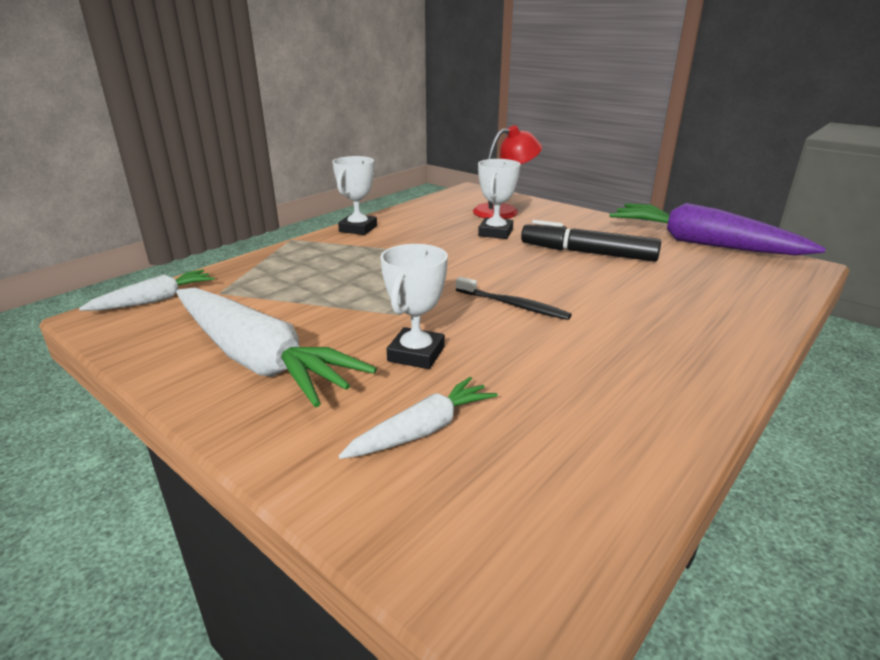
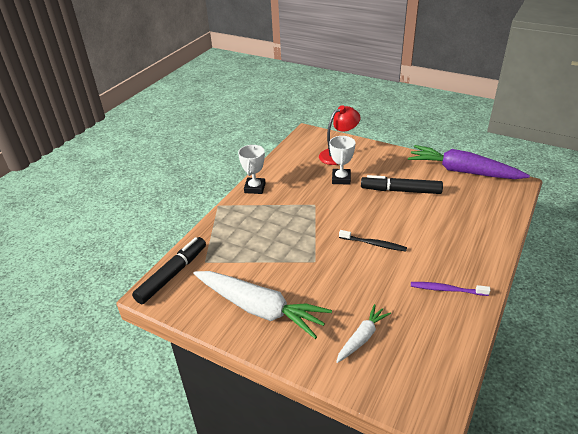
camera: 10 degrees left, 10 degrees up
white carrot [79,269,214,311] -> black marker [132,237,206,304]
white trophy [380,244,448,369] -> none
none -> purple toothbrush [411,282,490,296]

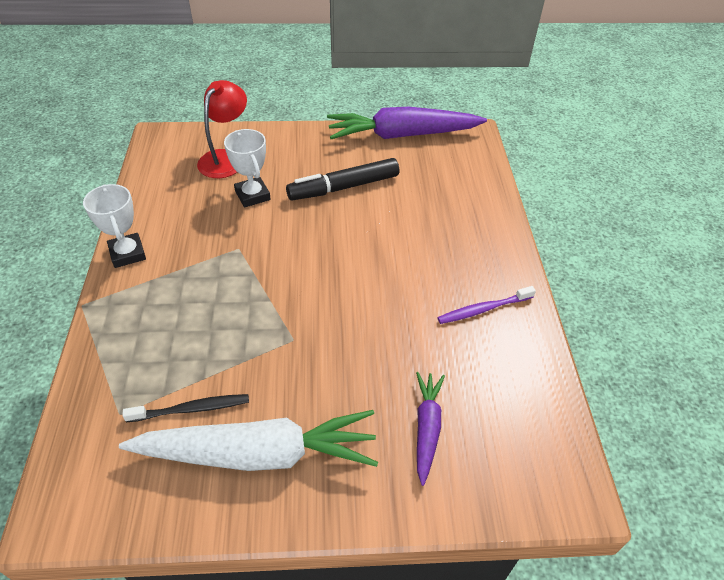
camera: 35 degrees left, 10 degrees up
black marker [132,237,206,304] -> none
white carrot [336,304,391,363] -> purple carrot [416,372,445,486]
black toothbrush [339,230,407,252] -> black toothbrush moved to [122,394,249,422]

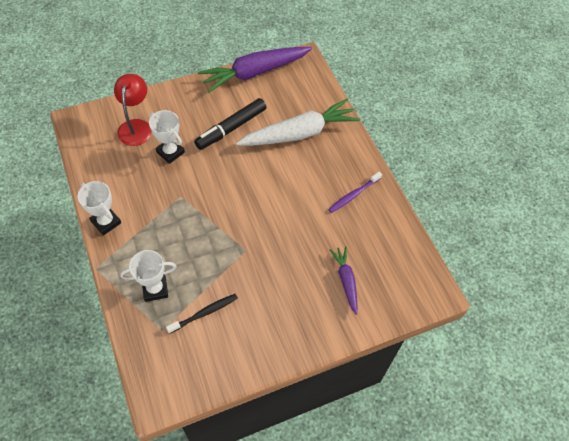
camera: 20 degrees left, 10 degrees up
white carrot [119,410,378,471] -> white carrot moved to [236,98,360,146]
none -> white trophy [120,250,177,302]

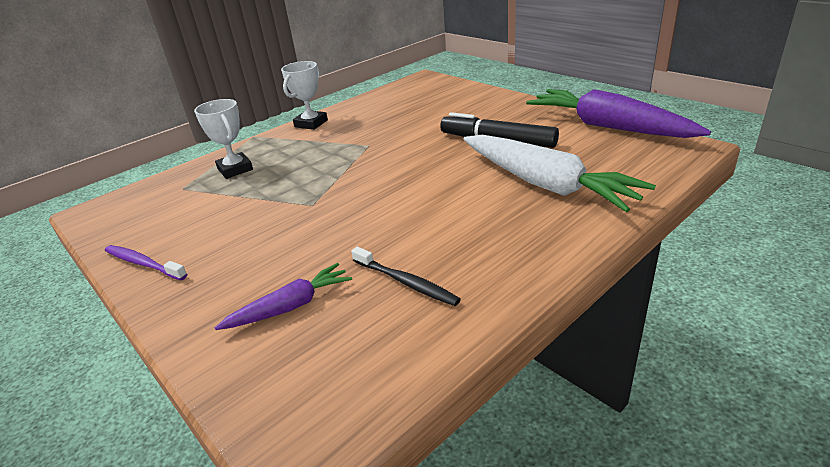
camera: 75 degrees right, 25 degrees down
red lamp [114,74,152,146] -> none
white trophy [149,110,185,164] -> none
black toothbrush [166,294,238,334] -> black toothbrush moved to [351,247,461,306]
purple toothbrush [328,172,382,213] -> purple toothbrush moved to [105,245,187,280]

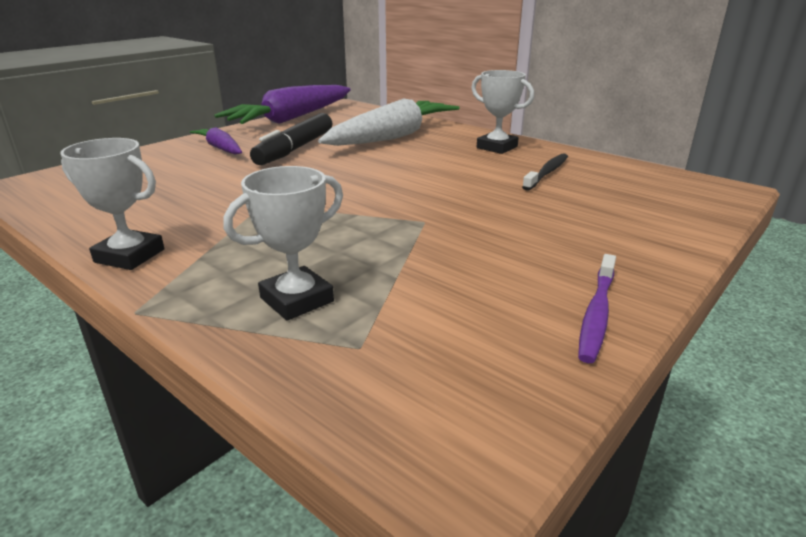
camera: 100 degrees left, 5 degrees down
purple carrot [215,263,352,330] -> purple carrot moved to [190,127,242,154]
none -> white trophy [471,70,534,154]

